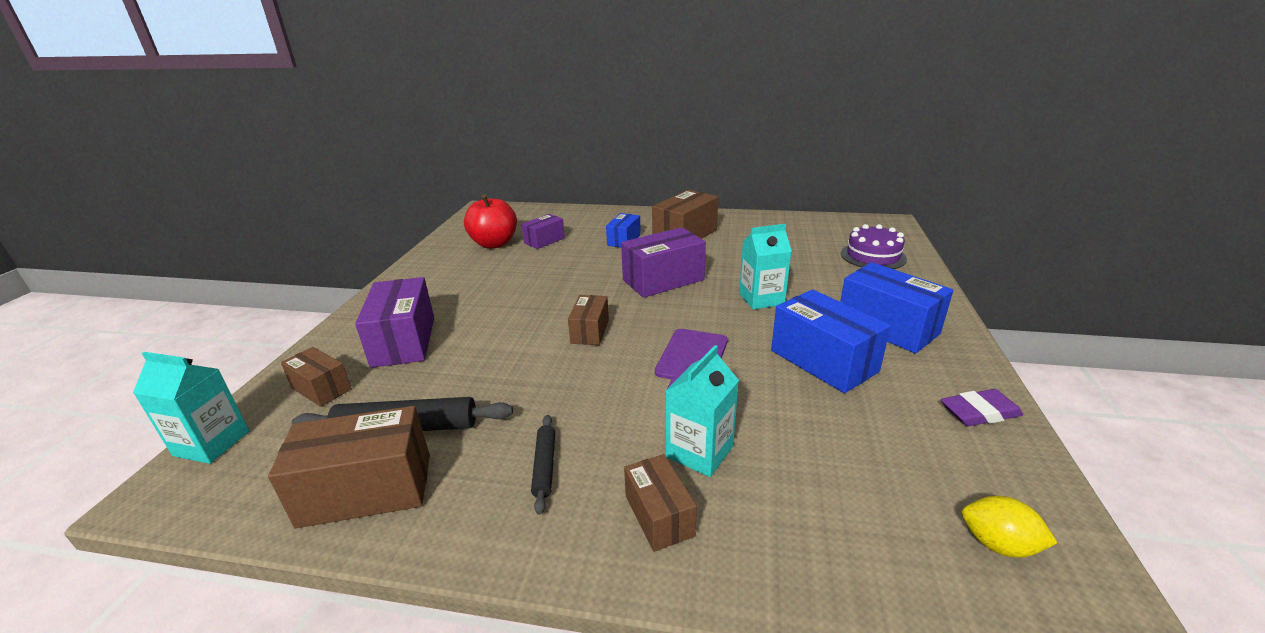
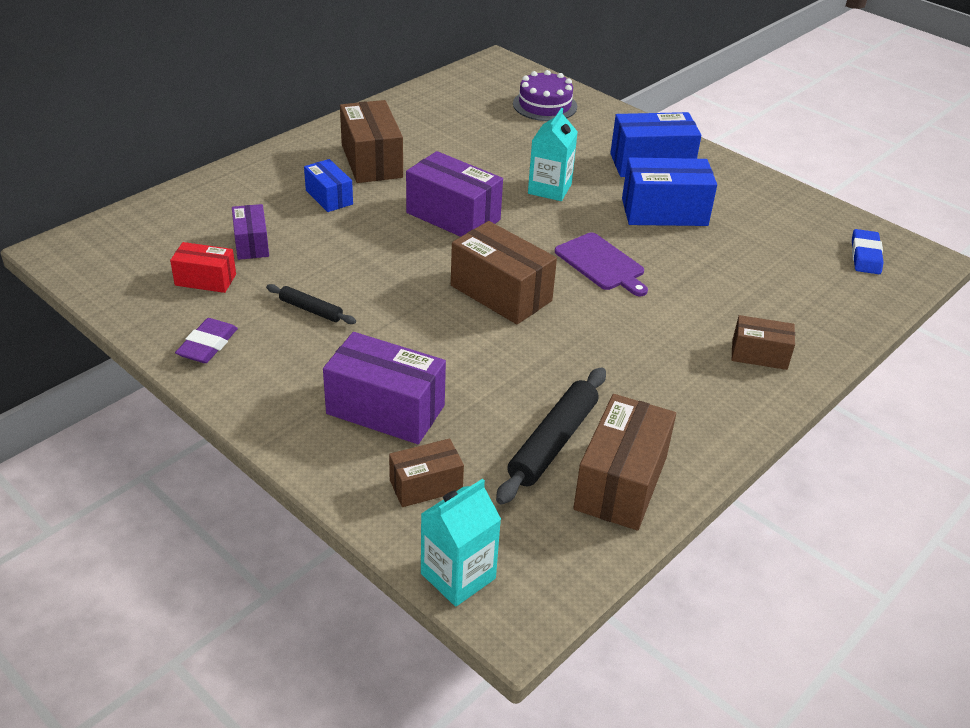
camera: 60 degrees left, 10 degrees up
red apple [464,195,517,249] -> red box [170,242,236,293]
black rolling pin [531,415,555,515] -> black rolling pin moved to [266,284,356,324]
brown box [568,295,609,345] -> brown box [451,221,557,324], size x1.71
purple box [621,227,706,298] -> purple box turned 60 degrees counterclockwise [406,151,503,237]
turquoise carton [666,345,739,477] -> none
purple eraser [941,389,1023,426] -> purple eraser moved to [175,318,238,363]
yellow lemon [962,496,1058,558] -> blue eraser [852,229,884,274]

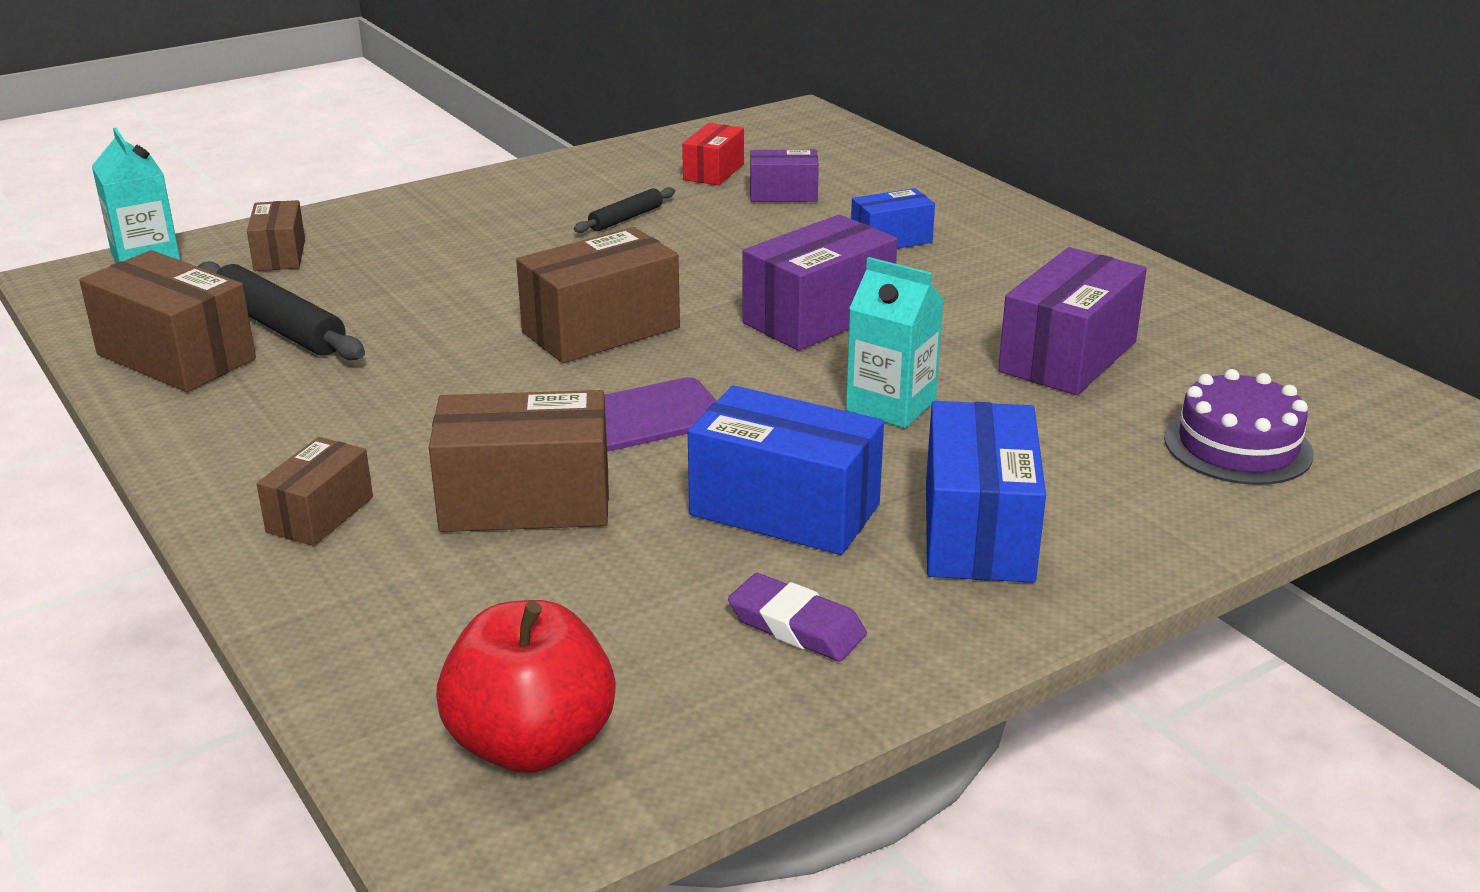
camera: 105 degrees right, 10 degrees down
purple eraser [175,318,238,363] -> purple eraser moved to [728,573,867,661]
purple box [323,332,446,444] -> purple box moved to [998,247,1147,395]
brown box [340,100,403,183] -> brown box moved to [429,390,609,532]
blue box [622,157,717,226] -> blue box turned 75 degrees counterclockwise [688,386,884,555]
blue eraser [852,229,884,274] -> red apple [436,600,616,773]

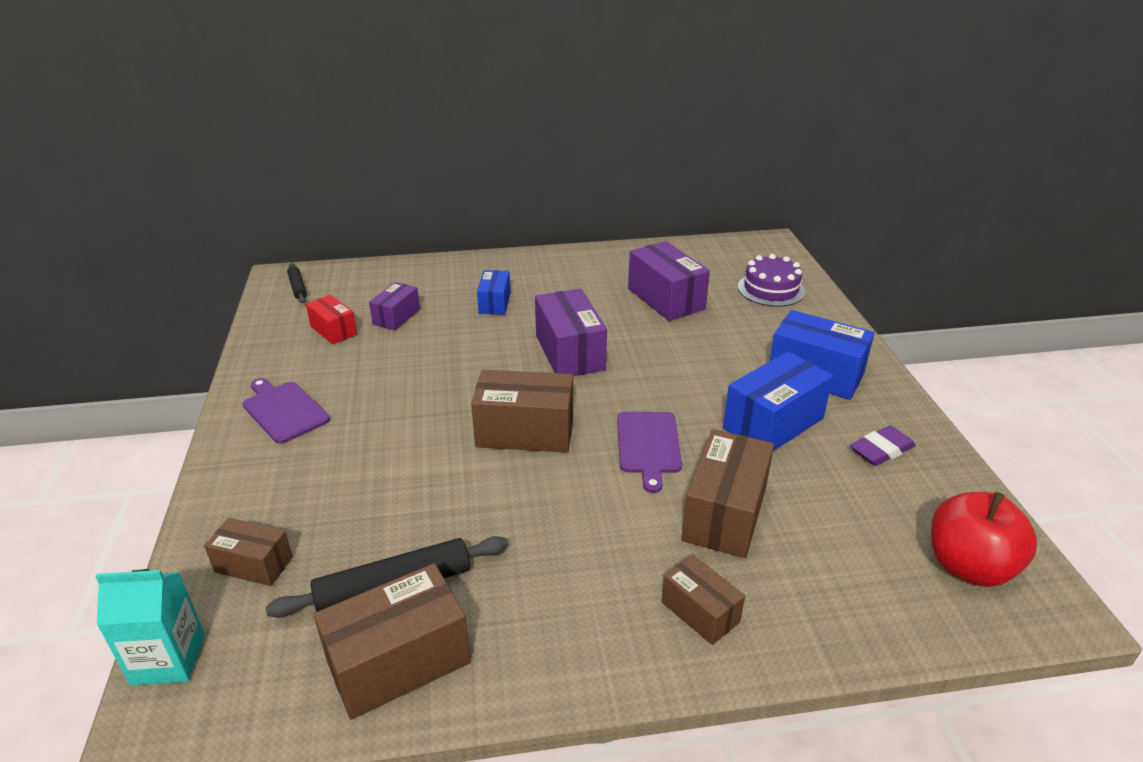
camera: 65 degrees left, 5 degrees up
brown box [516,227,680,363] -> brown box turned 75 degrees counterclockwise [471,370,573,452]
black rolling pin [574,187,675,233] -> black rolling pin moved to [287,263,307,303]
turquoise carton [846,257,944,428] -> none
none -> purple cutting board [243,378,330,444]

